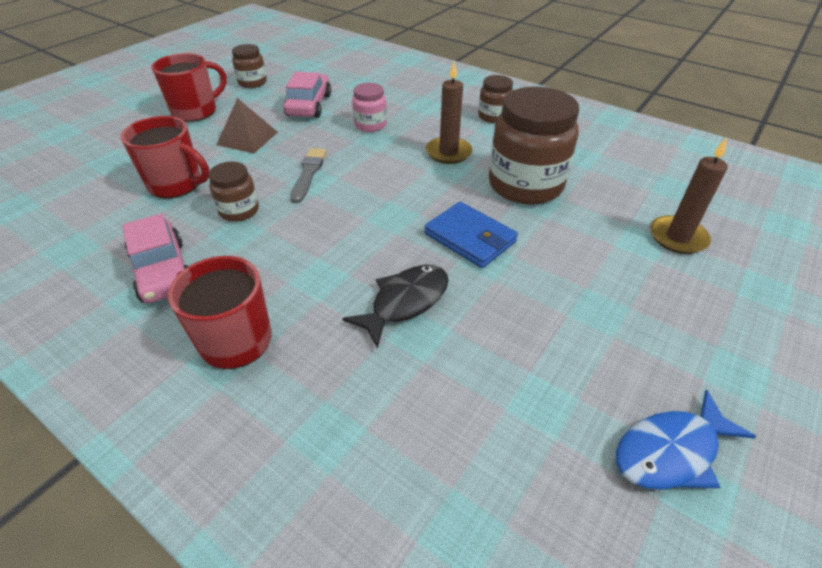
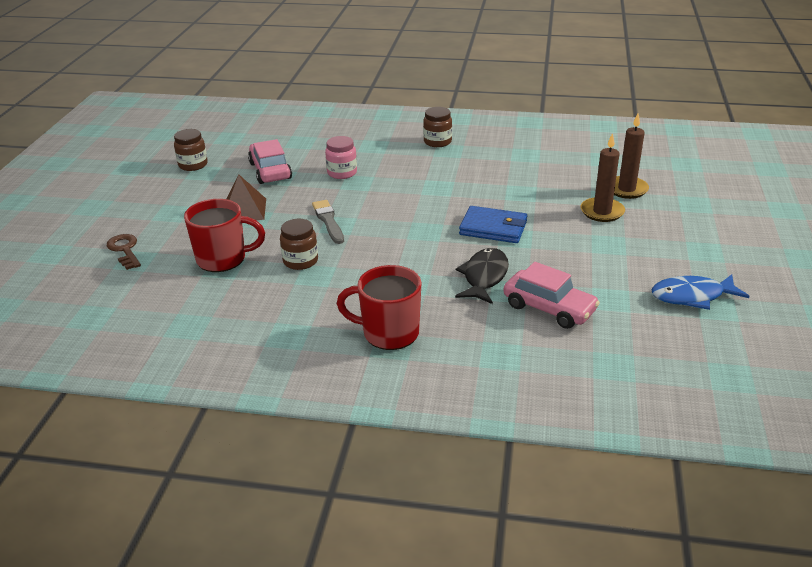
camera: 25 degrees left, 10 degrees down
pink car [122,214,188,303] -> pink car moved to [504,262,600,329]
red mug [152,53,227,122] -> none
brown candle [426,61,472,164] -> brown candle moved to [580,133,625,222]
brown jar [489,87,579,205] -> none
blue fish [616,389,756,490] -> blue fish turned 45 degrees clockwise [651,274,750,310]
none -> brown key [107,234,141,270]

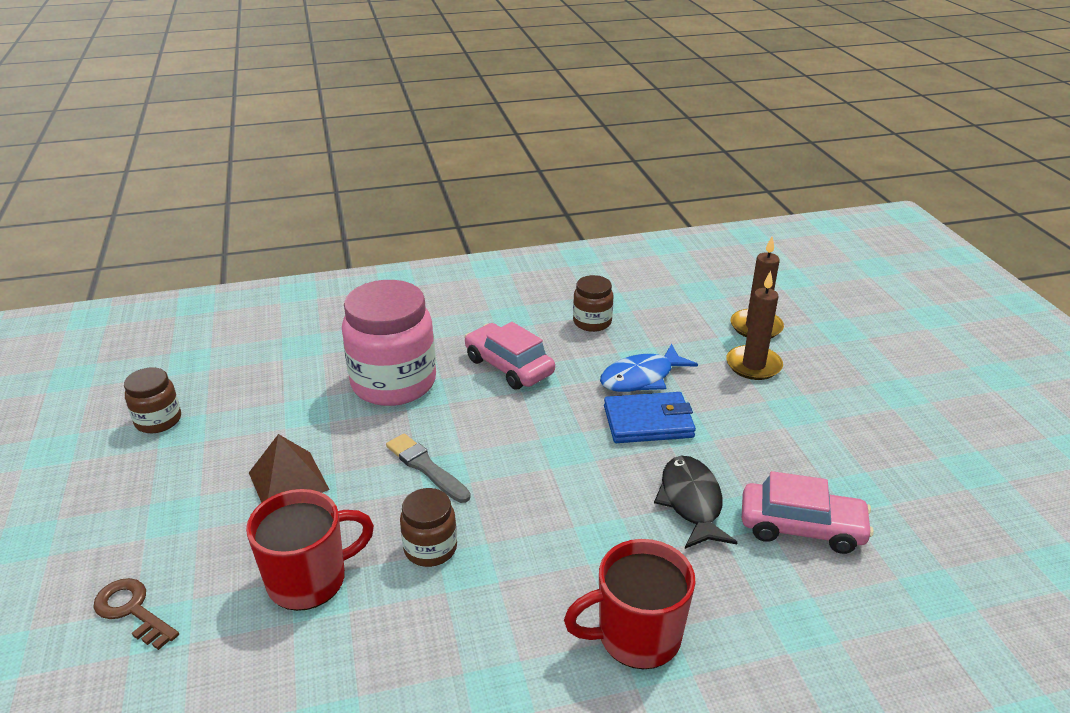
camera: 25 degrees left, 0 degrees up
pink car [248,139,292,184] -> pink car moved to [464,322,555,390]
pink jar [325,136,357,179] -> pink jar [342,280,436,406], size x1.99
brown jar [423,107,452,147] -> brown jar moved to [573,275,613,332]
blue fish [651,274,750,310] -> blue fish moved to [600,344,698,392]

